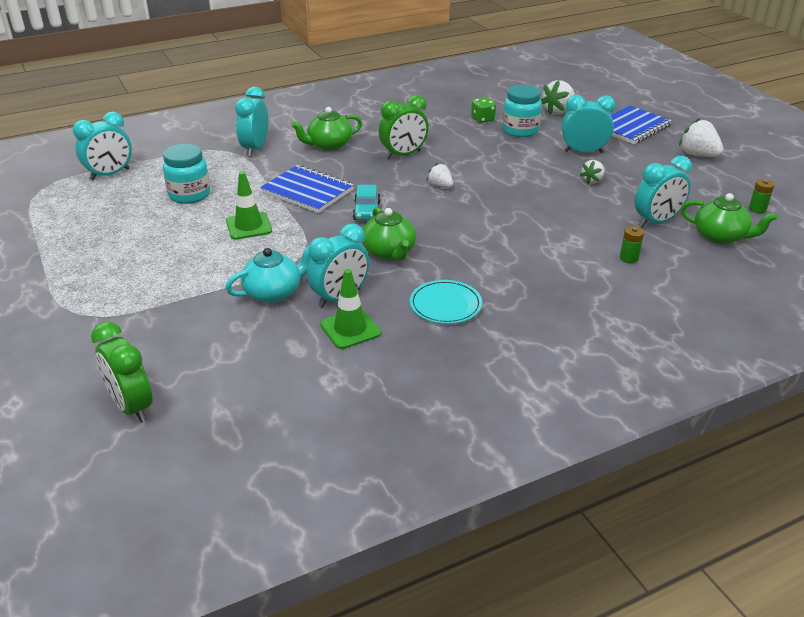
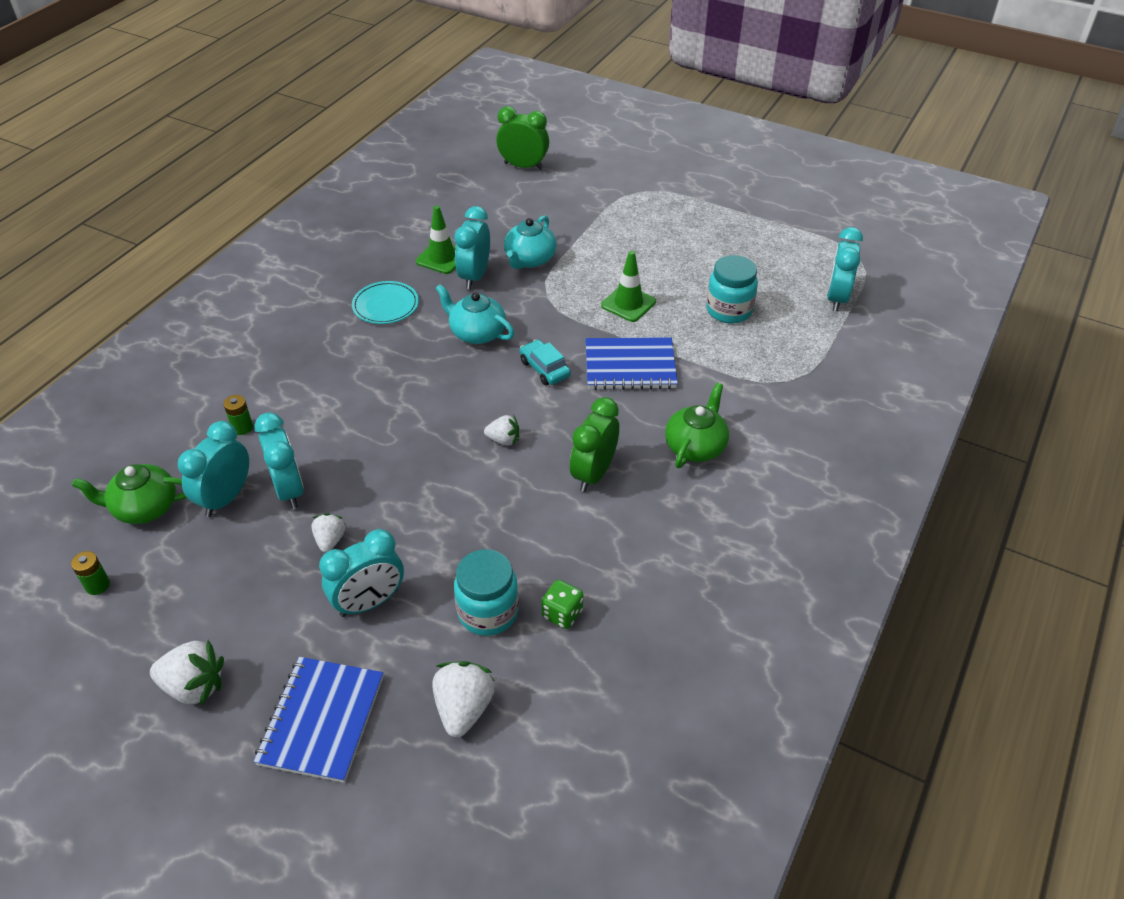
camera: 145 degrees right, 10 degrees up
turquoise clock [235,87,268,157] -> turquoise clock moved to [254,412,304,509]
green teapot [362,207,416,261] -> turquoise teapot [435,284,515,344]

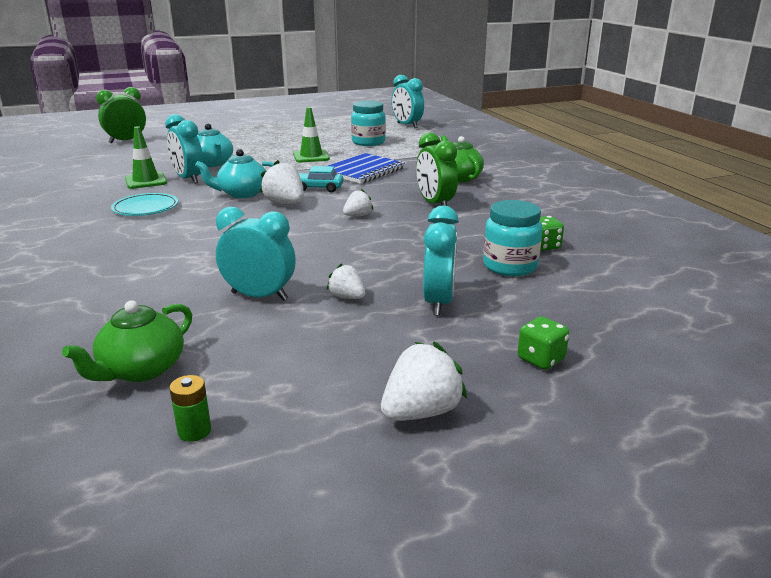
camera: 50 degrees left, 20 degrees down
turquoise clock [178,421,249,517] -> none
green battery [223,395,253,435] -> none
blue notebook [254,657,383,783] -> green dice [518,316,569,370]
white strawberry [432,661,495,737] -> white strawberry moved to [260,160,304,204]

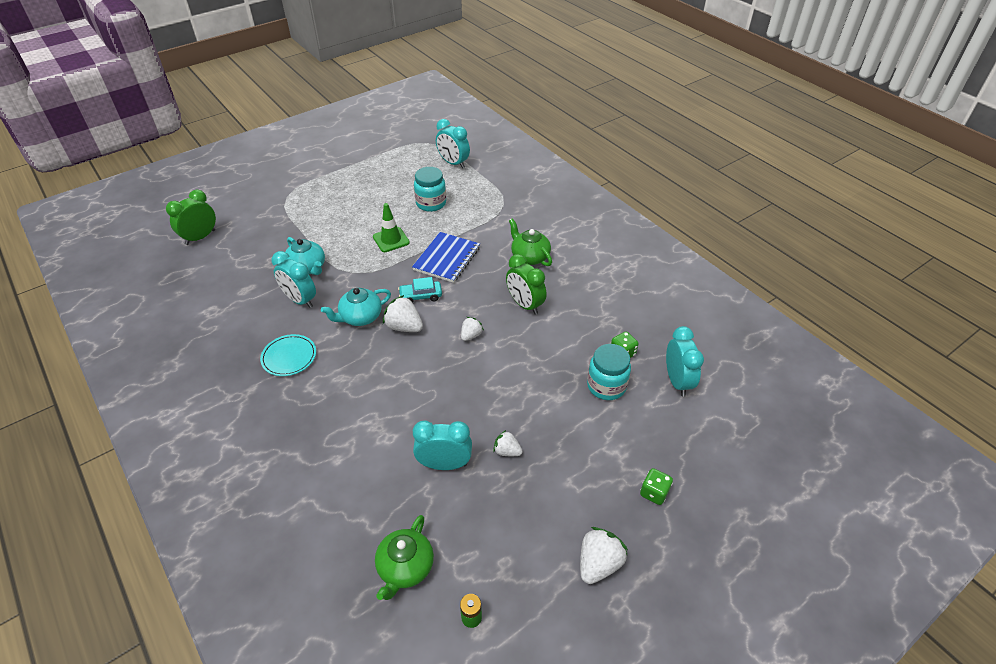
camera: 15 degrees left, 20 degrees up
green traffic cone [125,126,167,189] -> none
turquoise clock [423,206,459,316] -> turquoise clock moved to [666,326,704,397]

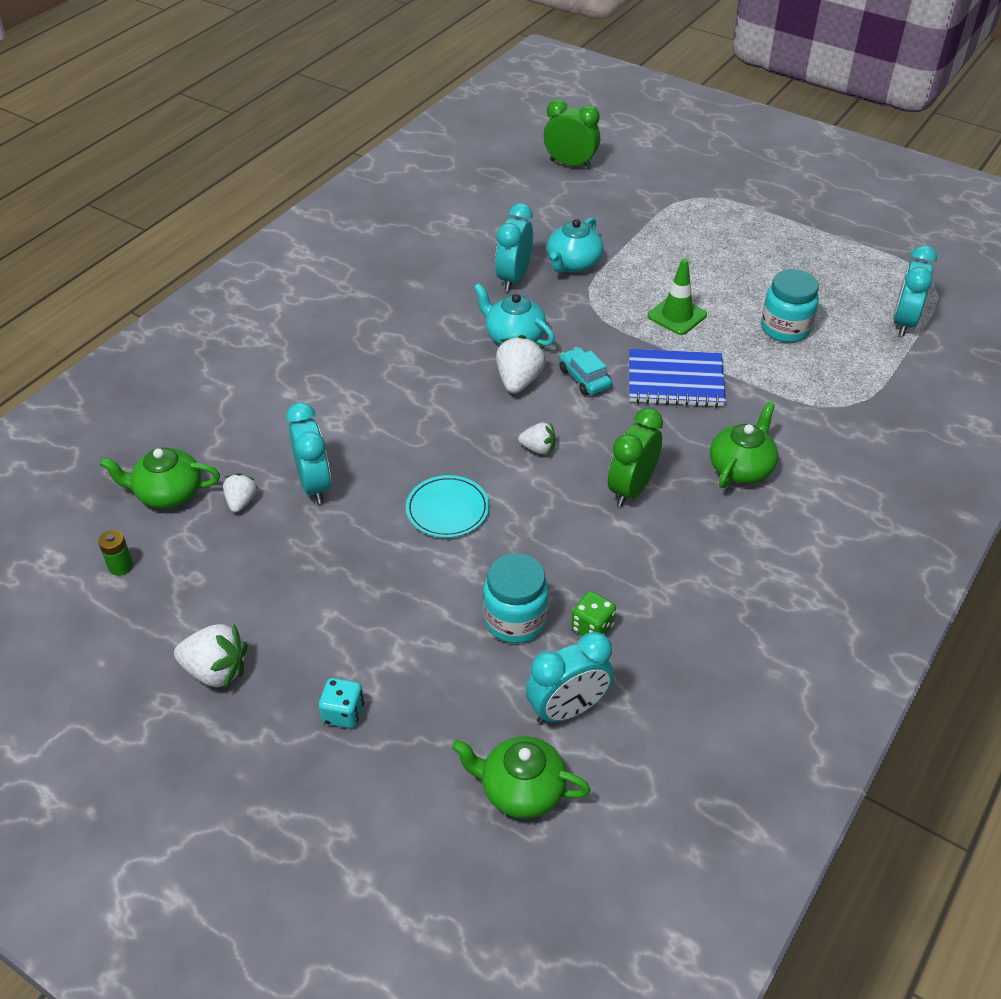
camera: 70 degrees right, 0 degrees up
turquoise plate [260,334,316,376] -> turquoise plate moved to [406,475,489,538]
white strawberry [493,430,522,456] -> white strawberry moved to [223,473,257,512]
green dice [640,468,673,505] -> turquoise dice [319,678,364,728]
none -> green teapot [451,736,591,819]

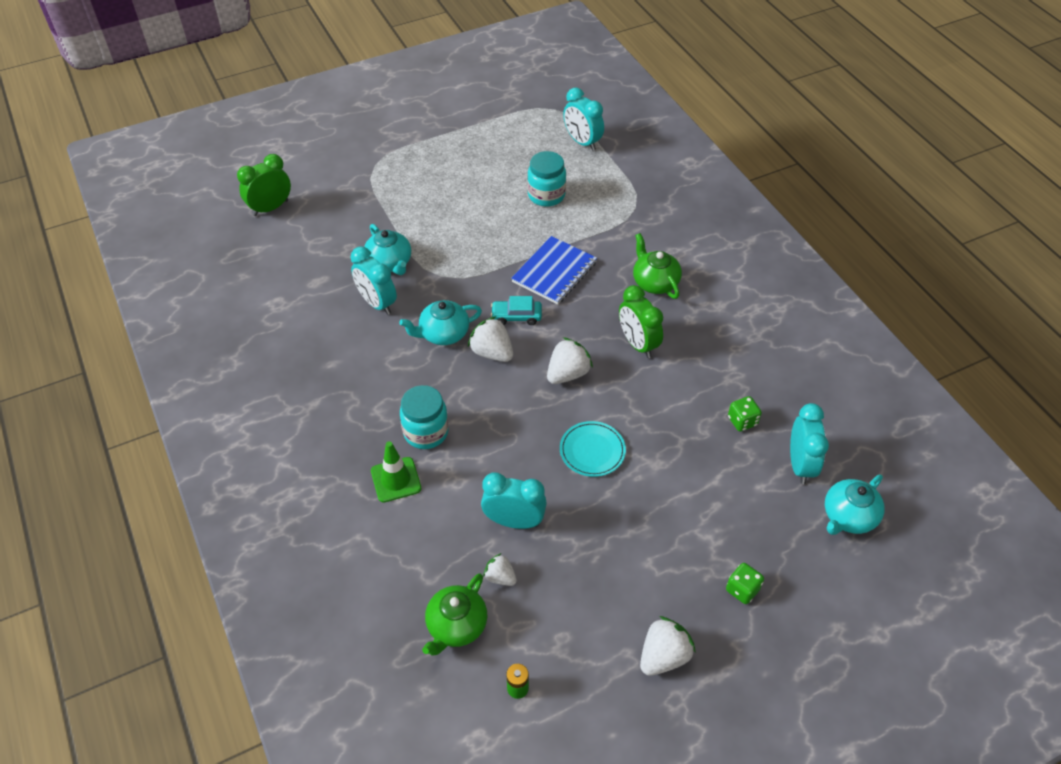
camera: 60 degrees left, 5 degrees up
turquoise dice [319,678,364,728] -> green dice [726,563,764,604]
green teapot [451,736,591,819] -> turquoise teapot [825,474,885,535]
turquoise jar [483,553,549,643] -> turquoise jar moved to [400,385,449,449]
white strawberry [518,423,556,455] -> white strawberry [547,337,593,384], size x1.64
green traffic cone [648,258,707,335] -> green traffic cone moved to [371,441,421,503]

